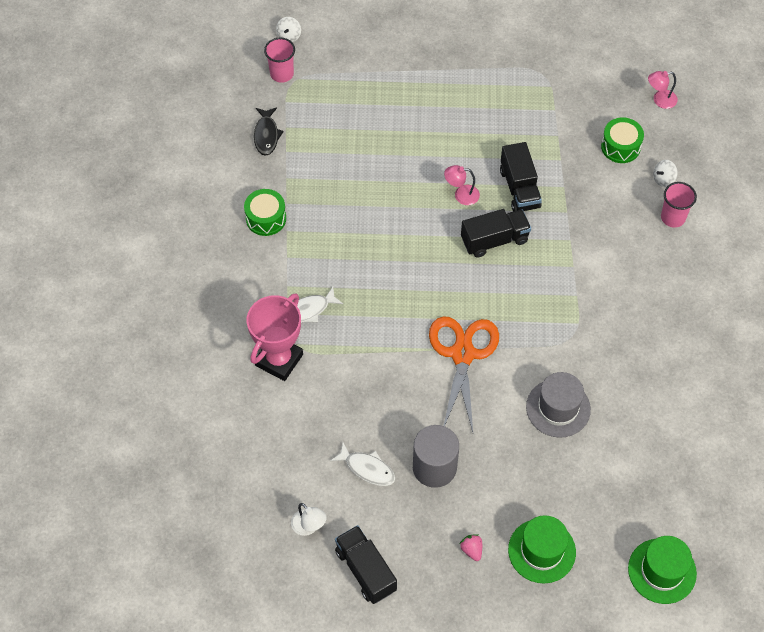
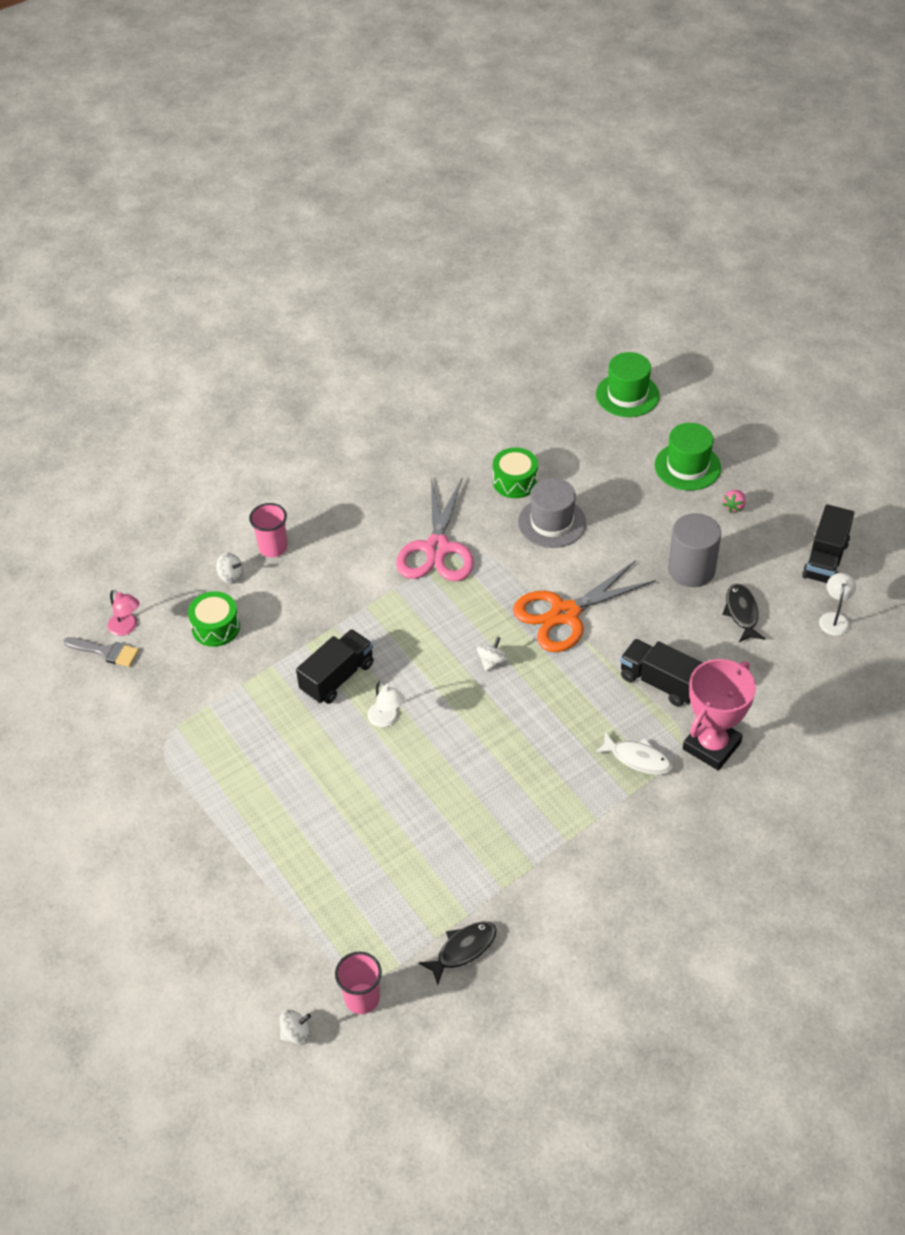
camera: 125 degrees left, 10 degrees down
green drum [244,189,286,236] -> green drum moved to [493,448,538,498]
pink trophy [247,293,303,381] -> pink trophy turned 45 degrees counterclockwise [683,659,756,770]
white fish [330,443,395,486] -> black fish [722,584,765,642]
pink lamp [444,165,480,205] -> white lamp [367,681,405,727]
black truck [461,209,531,258] -> black truck moved to [620,639,702,706]
none -> grey brush [63,637,139,667]
none -> pink scissors [396,477,474,581]
none -> white spinning top [477,637,508,671]

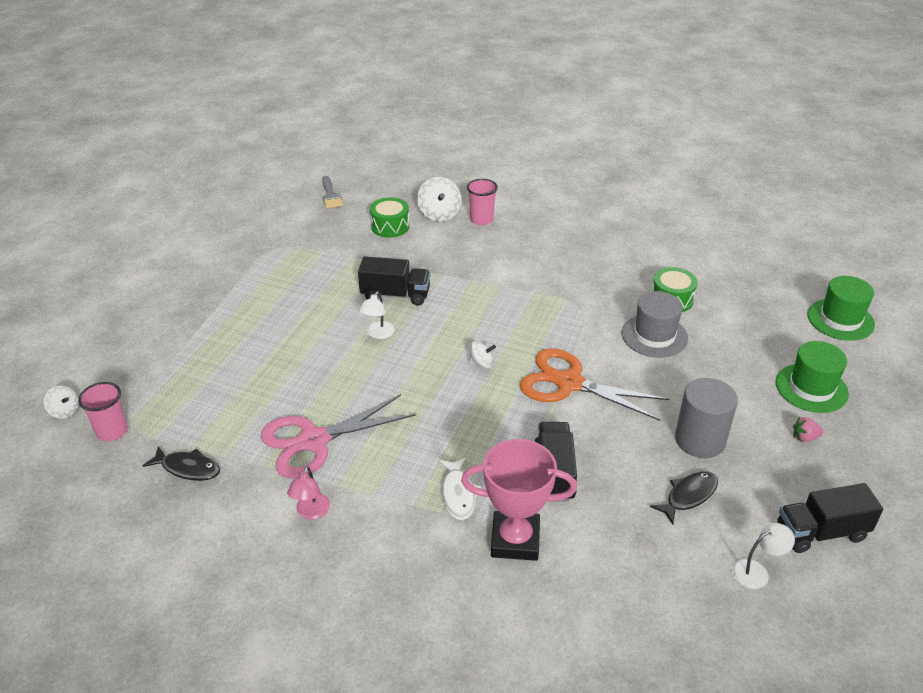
camera: 55 degrees right, 10 degrees down
pink lamp [107,590,140,636] -> pink lamp moved to [287,466,330,520]
white spinning top [216,553,243,584] -> white spinning top [417,177,461,221], size x1.72
pink scissors [396,477,474,581] -> pink scissors moved to [260,394,416,479]

